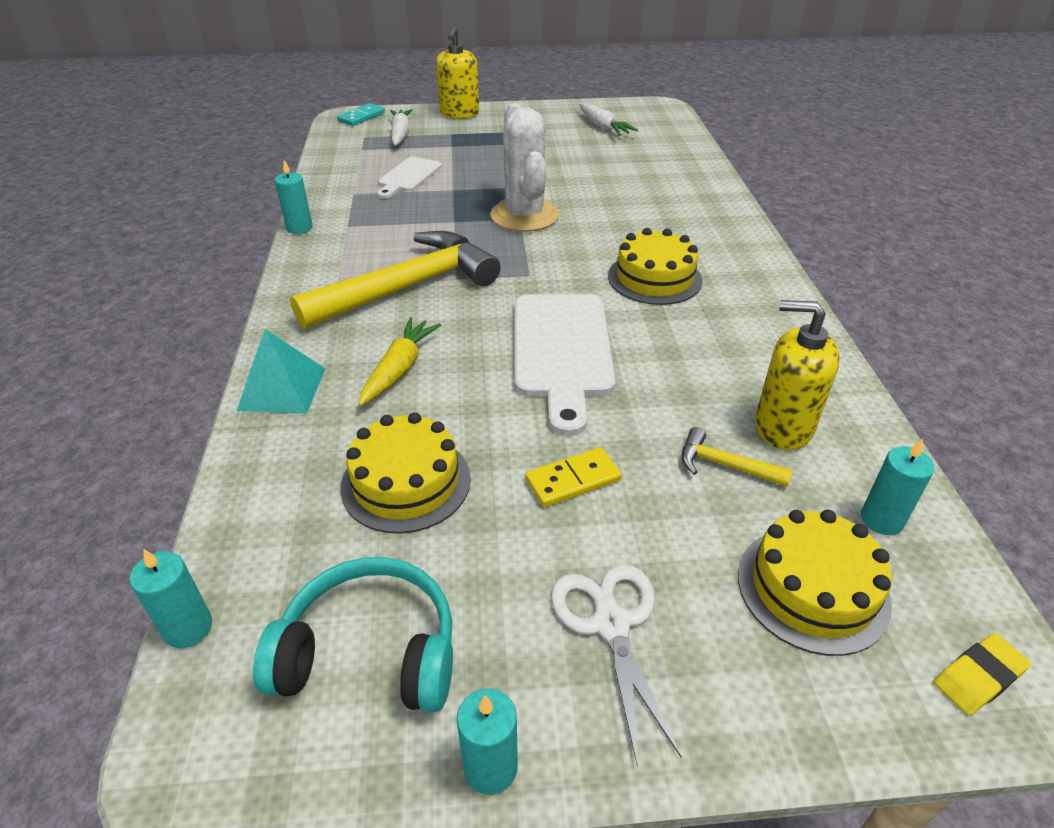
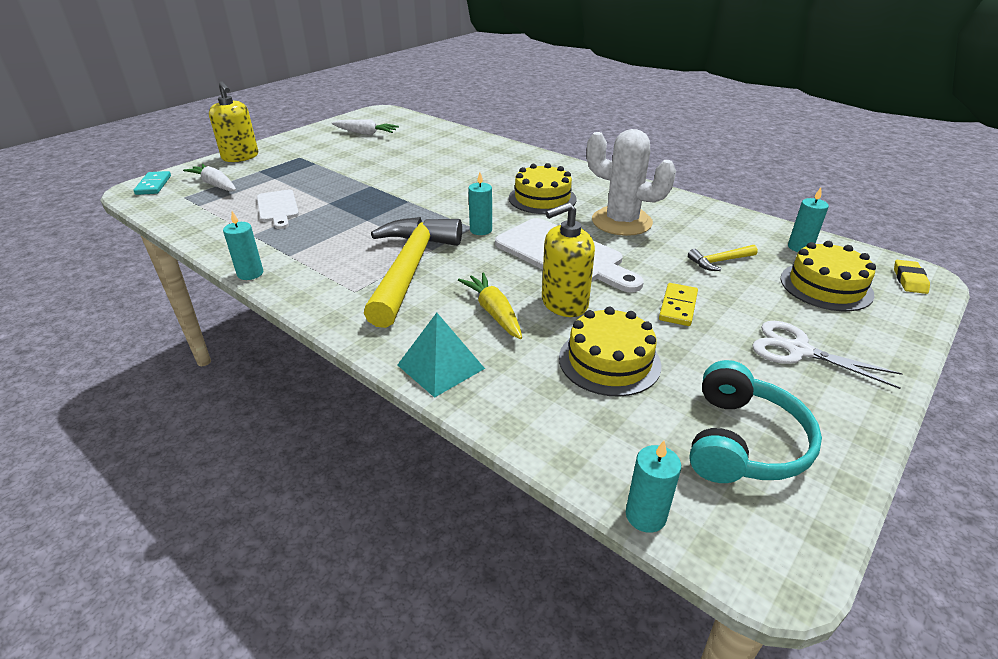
camera: 45 degrees left, 5 degrees down
turquoise headphones [253,557,453,712] -> turquoise headphones turned 150 degrees clockwise [689,360,822,483]
turquoise candle [457,688,518,794] -> turquoise candle moved to [468,172,492,235]
white cactus [490,103,559,232] -> white cactus moved to [587,129,676,236]
yellow soap dispenser [755,300,840,450] -> yellow soap dispenser moved to [542,202,595,317]

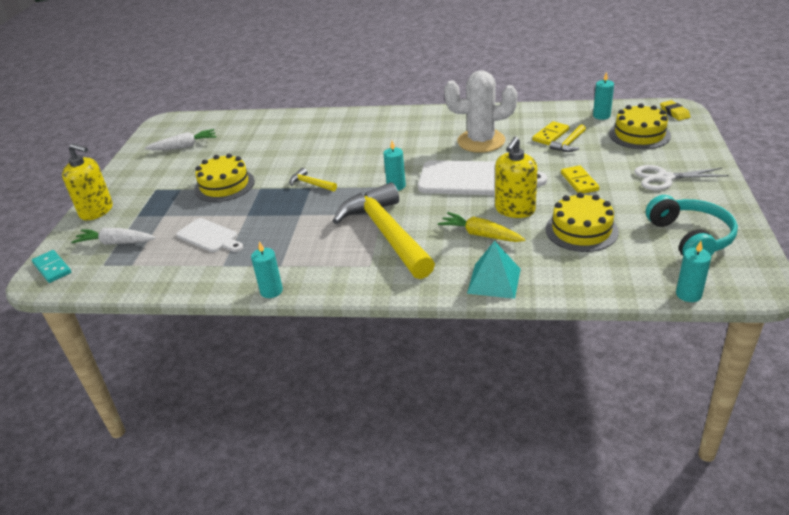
camera: 30 degrees left, 0 degrees up
yellow cake [509,163,576,214] -> yellow cake moved to [194,154,255,202]
none -> yellow hammer [289,168,337,191]
none -> yellow domino [532,121,569,145]

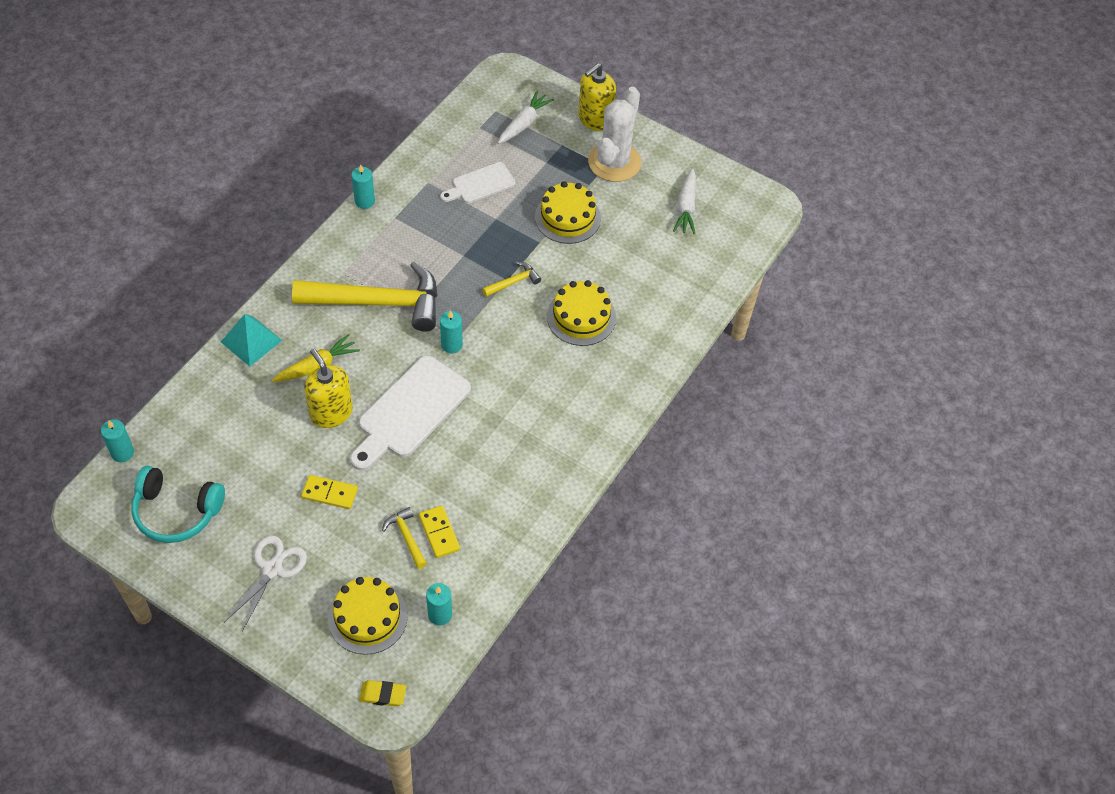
camera: 110 degrees right, 20 degrees up
turquoise domino [32,250,71,283] -> none
white cactus [444,70,517,153] -> white cactus moved to [588,87,641,182]
yellow cake [546,192,619,252] -> yellow cake moved to [547,280,616,346]

